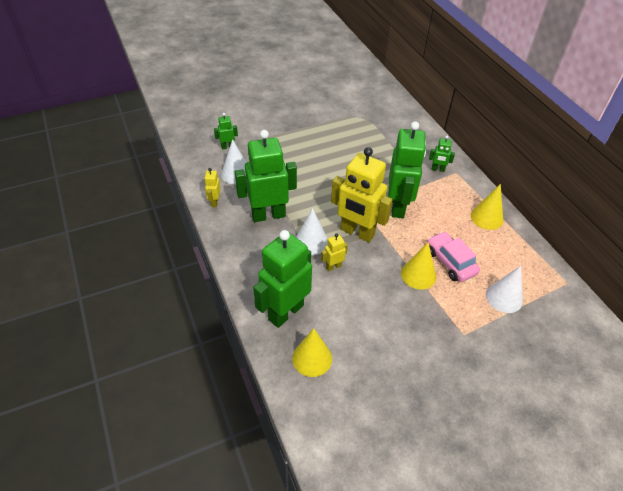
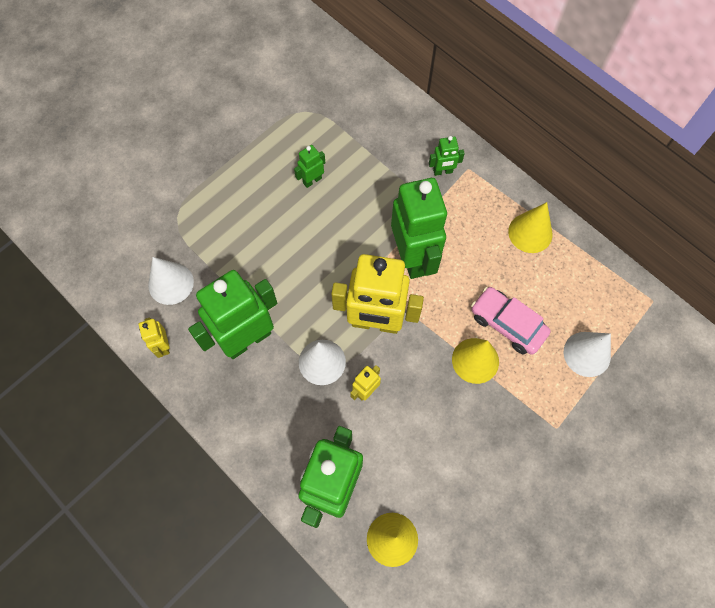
camera: 20 degrees left, 20 degrees up
green robot [214,113,238,150] -> green robot moved to [294,145,325,188]

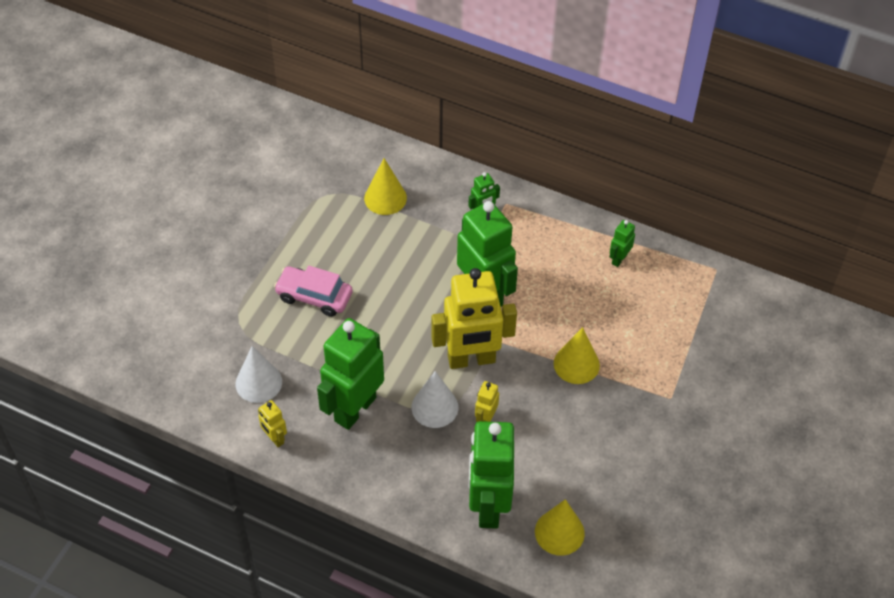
camera: 20 degrees left, 15 degrees down
green robot [294,145,325,188] -> green robot moved to [610,220,635,267]
pink car [471,287,551,355] -> pink car moved to [274,266,353,317]
yellow cone [508,202,552,253] -> yellow cone moved to [364,158,407,215]
white cone [564,332,611,377] -> none

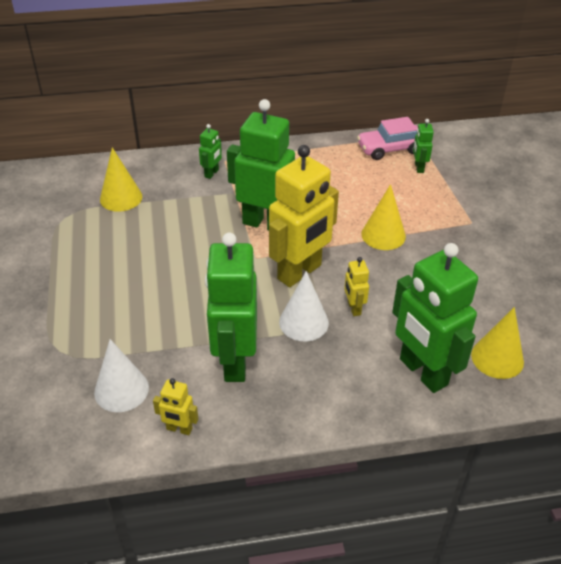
camera: 35 degrees left, 10 degrees down
pink car [274,266,353,317] -> pink car moved to [357,117,418,160]
green robot [610,220,635,267] -> green robot moved to [413,119,434,173]

